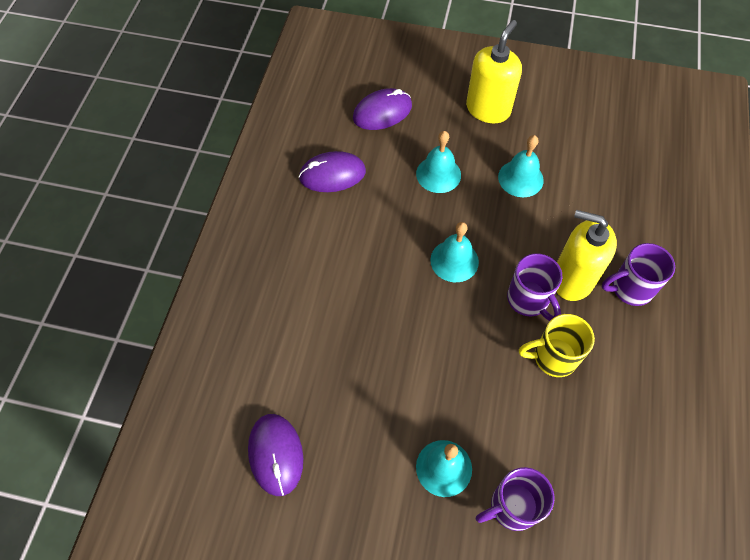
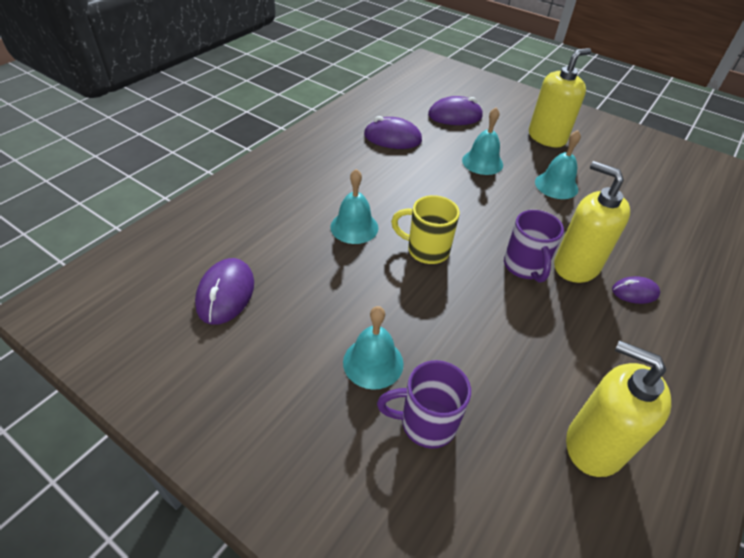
camera: 20 degrees right, 15 degrees down
turquoise bell [430,222,479,282] -> turquoise bell moved to [330,169,378,244]
yellow mug [519,314,595,377] -> yellow mug moved to [391,195,460,264]
purple mug [602,243,675,306] -> purple mouse [612,276,660,304]
none -> yellow soap dispenser [566,340,672,477]

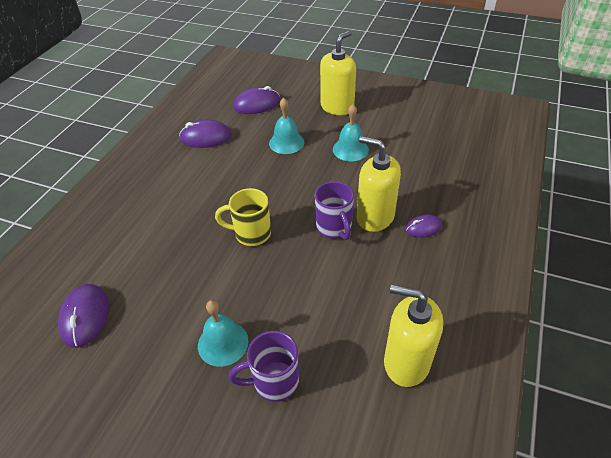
camera: 10 degrees left, 0 degrees up
turquoise bell [330,169,378,244] -> none

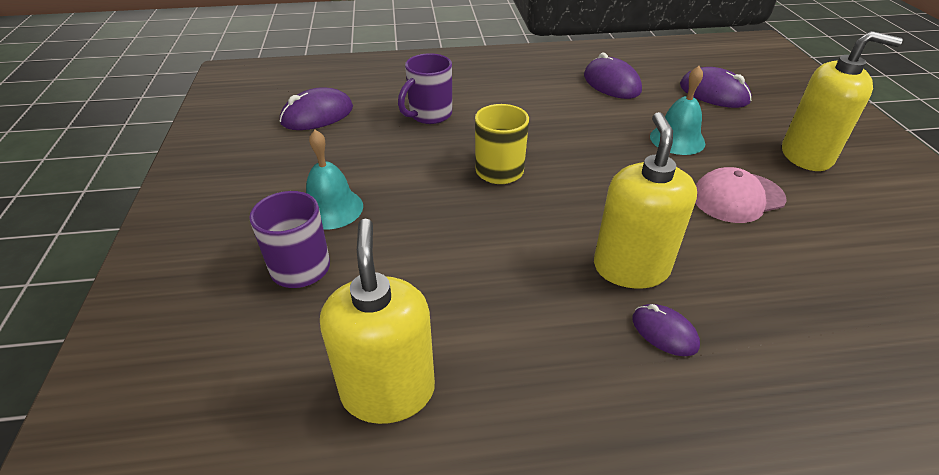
camera: 60 degrees right, 5 degrees down
purple mug [315,181,354,240] -> purple mug moved to [398,53,452,124]
turquoise bell [333,104,369,161] -> pink cap [695,167,787,223]

